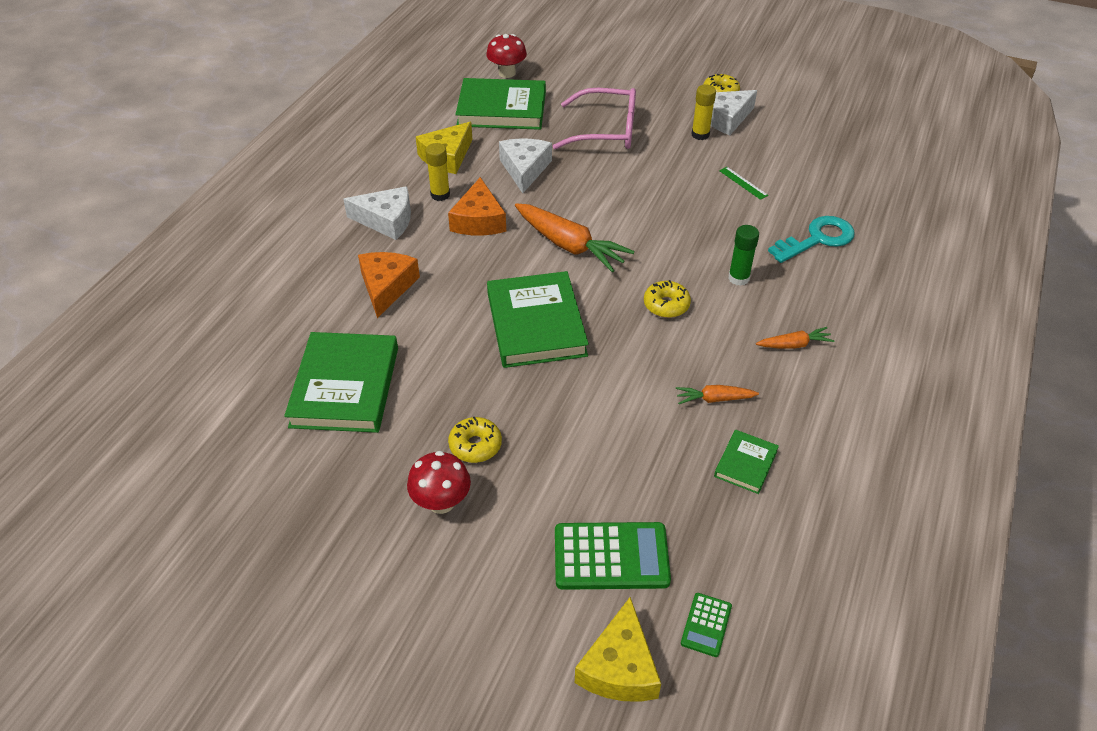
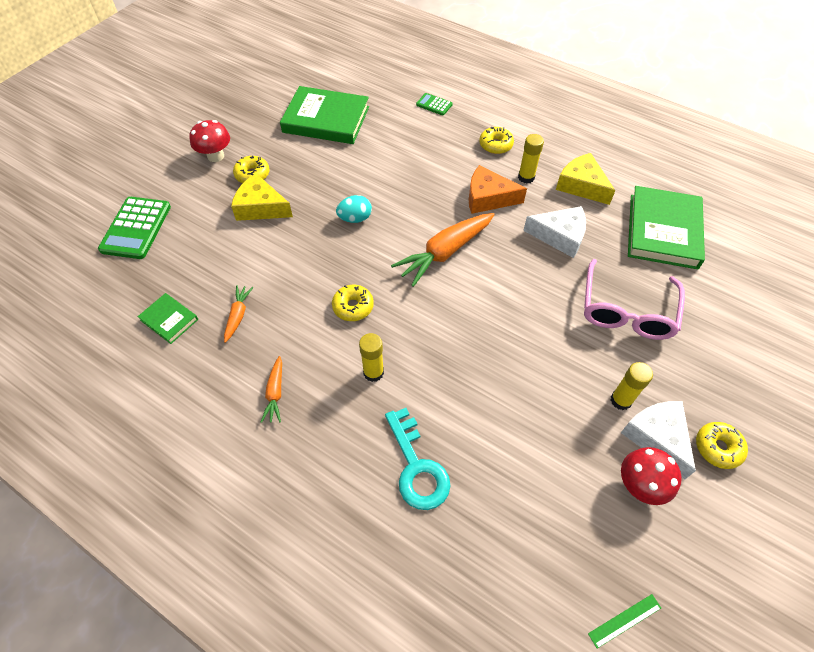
camera: 100 degrees right, 10 degrees up
white cheese [343,186,411,240] -> yellow donut [479,127,514,154]
orange cheese [358,252,420,318] -> none
red mushroom [486,34,527,78] -> red mushroom moved to [621,447,682,505]
green book [487,271,589,368] -> turquoise egg [336,195,372,223]
yellow cheese [575,597,661,701] -> yellow cheese moved to [231,173,293,221]
green calculator [681,593,732,657] -> green calculator moved to [416,93,453,116]
green ruler [719,167,768,200] -> green ruler moved to [588,594,661,649]
green glue stick [728,225,759,286] -> yellow glue stick [359,333,384,382]

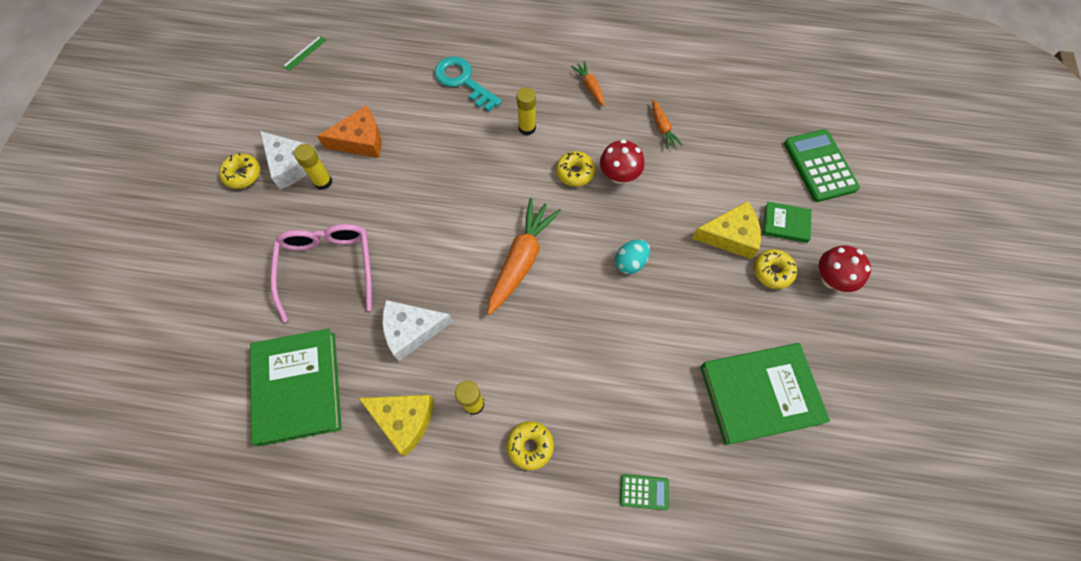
camera: 155 degrees right, 10 degrees up
green book [138,293,198,344] -> green book moved to [763,202,812,243]
orange cheese [469,165,527,214] -> orange cheese moved to [317,105,381,158]
red mushroom [621,447,682,505] -> red mushroom moved to [600,139,644,184]

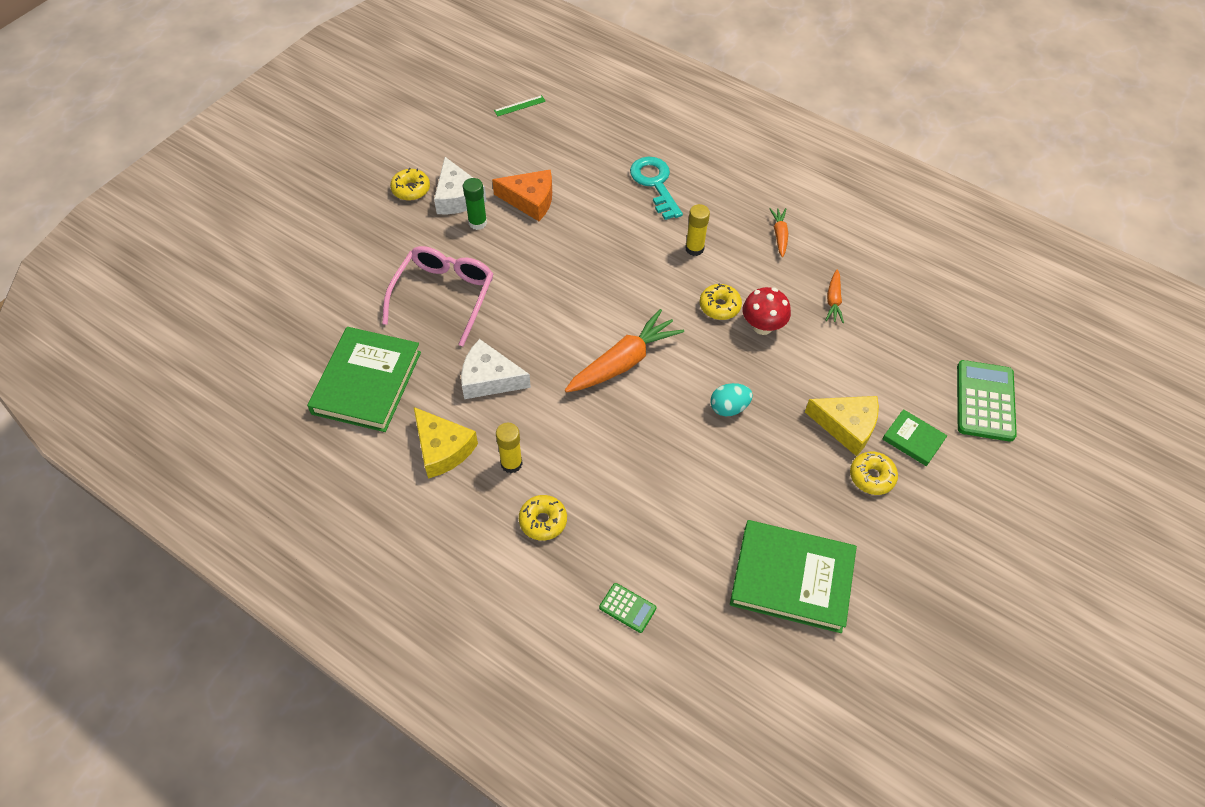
camera: 25 degrees right, 10 degrees down
yellow glue stick [294,144,332,190] -> green glue stick [463,178,487,230]
red mushroom [819,245,871,292] -> none

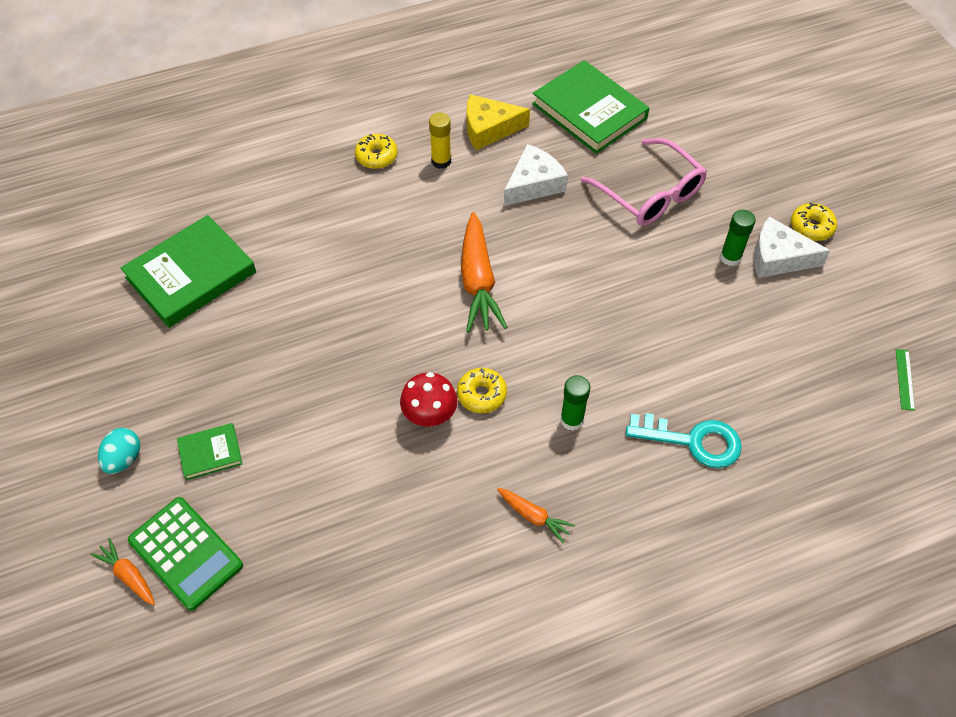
camera: 125 degrees right, 0 degrees up
orange cheese [492,170,552,221] -> none
green calculator [599,583,656,633] -> none
yellow glue stick [685,204,710,256] -> green glue stick [560,375,590,430]
turquoise egg [710,383,753,416] -> turquoise egg moved to [98,428,140,474]
yellow cheese [805,396,879,456] -> none
orange carrot [825,270,844,323] -> orange carrot moved to [91,538,155,605]
yellow donut [850,452,898,495] -> none

